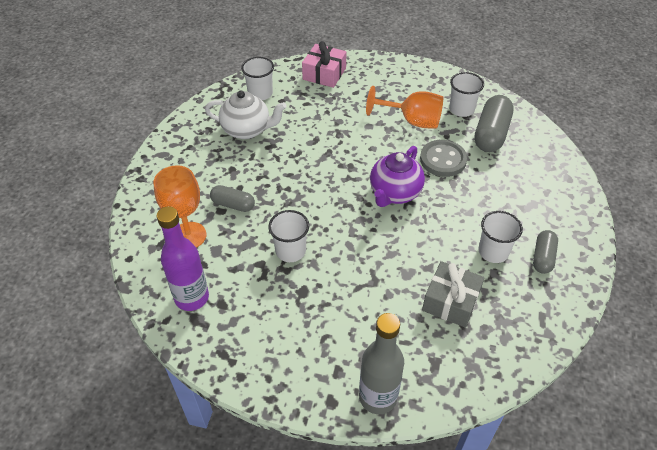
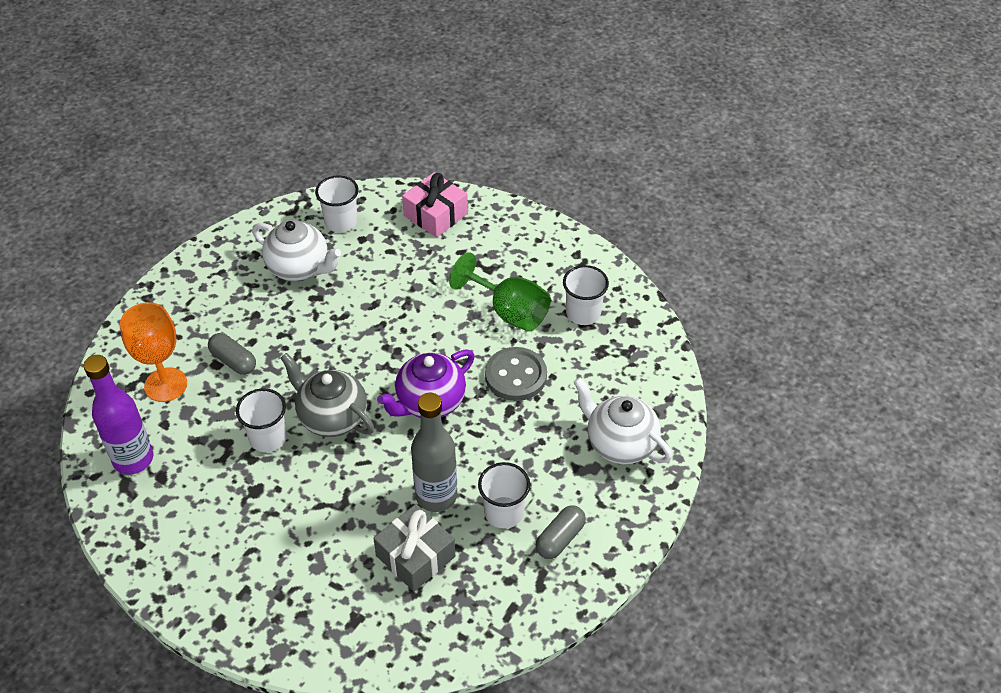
camera: 20 degrees right, 0 degrees up
grey bottle [359,313,404,414] -> grey bottle moved to [411,393,457,512]
orange goblet [366,86,443,129] -> green goblet [449,252,551,332]
grey capsule [474,95,514,152] -> none
none -> grey teapot [281,353,374,437]
none -> white teapot [573,377,672,464]

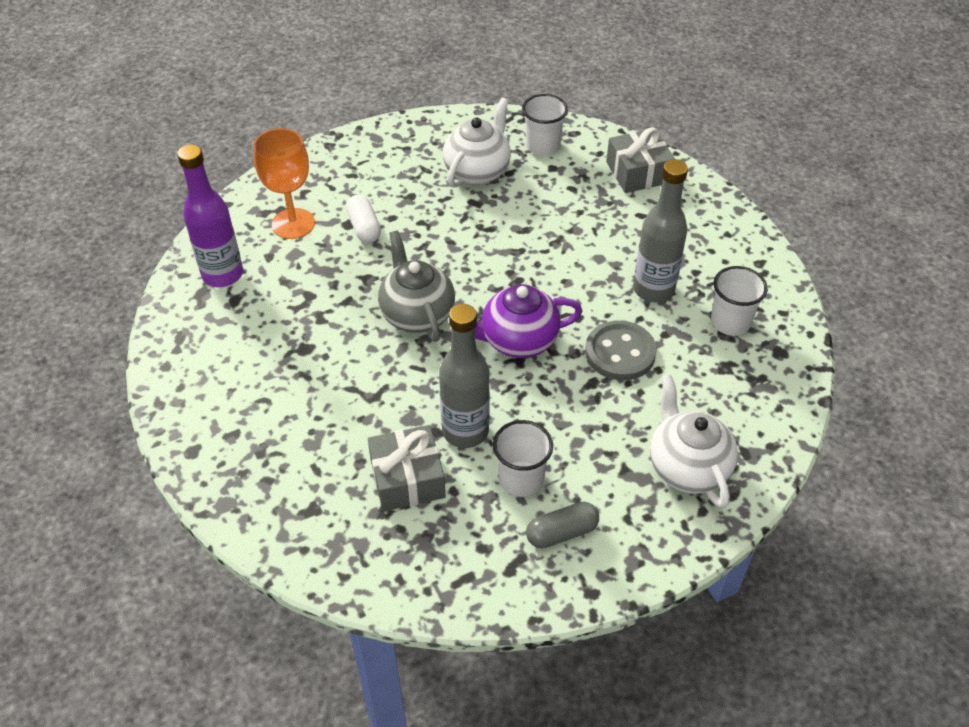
camera: 30 degrees right, 0 degrees up
grey capsule [208,333,256,375] -> white capsule [346,195,381,243]
white cup [236,388,287,452] -> none
white teapot [252,220,341,281] -> white teapot turned 120 degrees counterclockwise [443,98,511,188]
pink gift [402,172,468,238] -> grey gift [606,127,675,193]
green goblet [449,252,551,332] -> grey bottle [633,159,688,302]

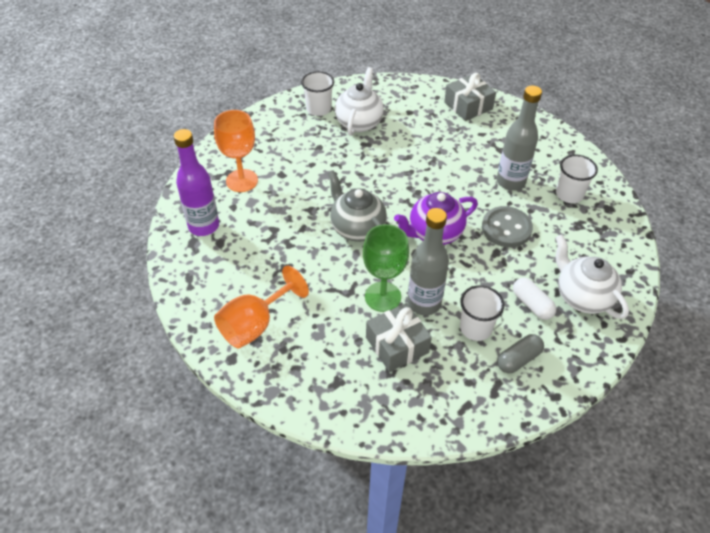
camera: 15 degrees left, 0 degrees up
white capsule [346,195,381,243] -> white capsule moved to [513,278,556,320]
white cup [522,94,568,155] -> white cup moved to [301,71,334,116]
none -> orange goblet [214,266,309,349]
none -> green goblet [363,224,409,312]

